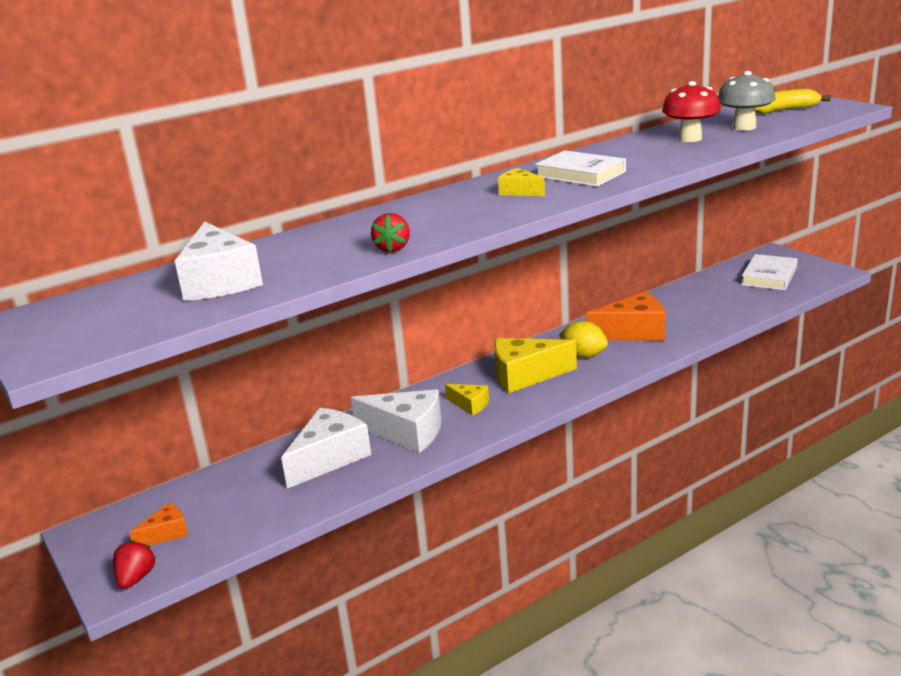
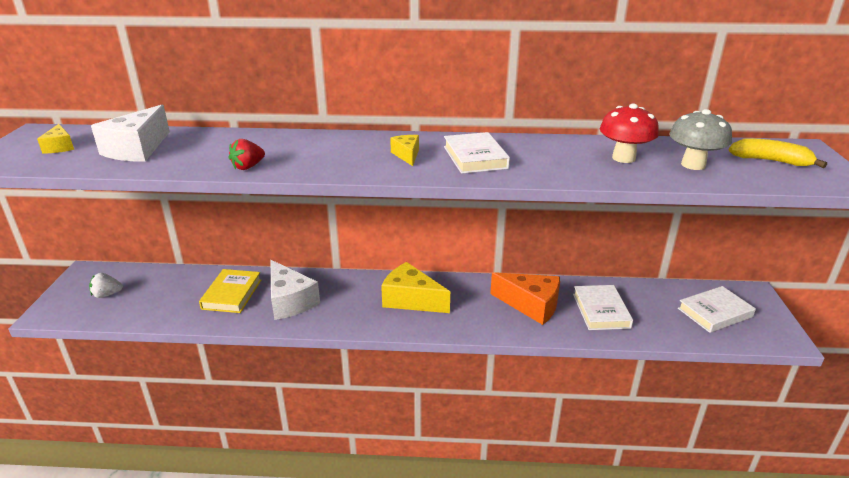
camera: 35 degrees right, 5 degrees up
red strawberry [113,540,156,589] -> none
orange cheese [129,503,188,545] -> white strawberry [89,273,123,298]
white cheese [281,408,371,489] -> yellow book [199,269,261,313]
yellow cheese [445,384,489,416] -> yellow cheese moved to [37,124,74,153]
yellow lemon [559,321,608,358] -> none
none -> white book [573,285,633,330]

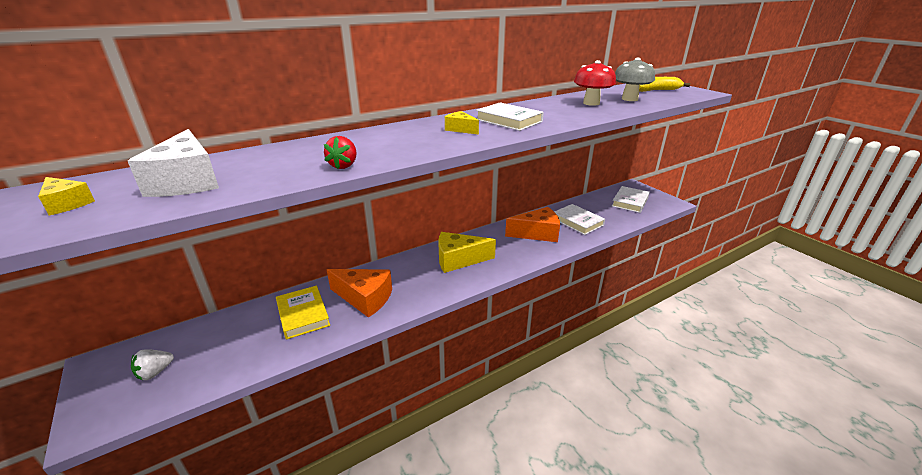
camera: 35 degrees left, 0 degrees up
white cheese [271,260,320,320] -> orange cheese [327,269,392,318]

